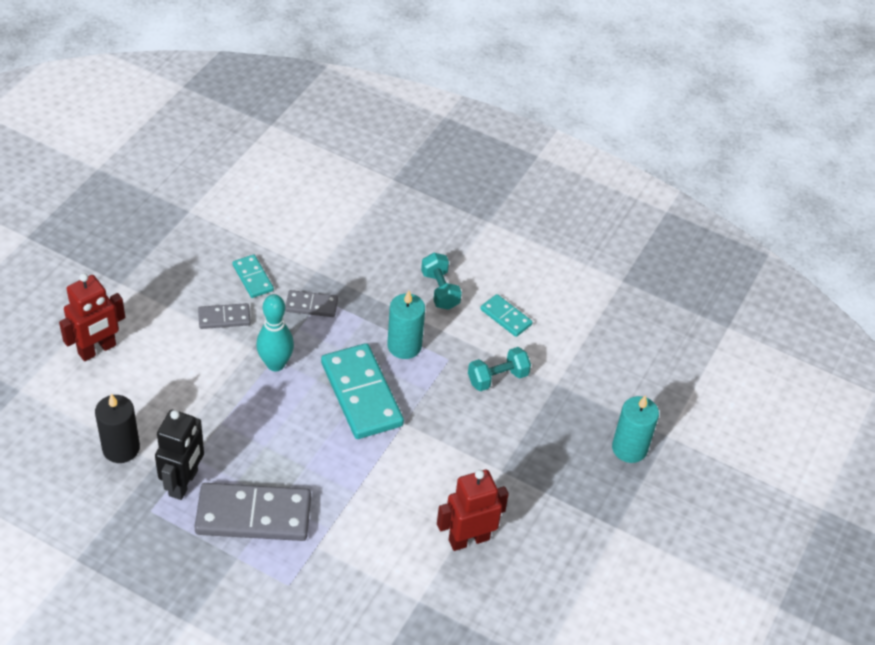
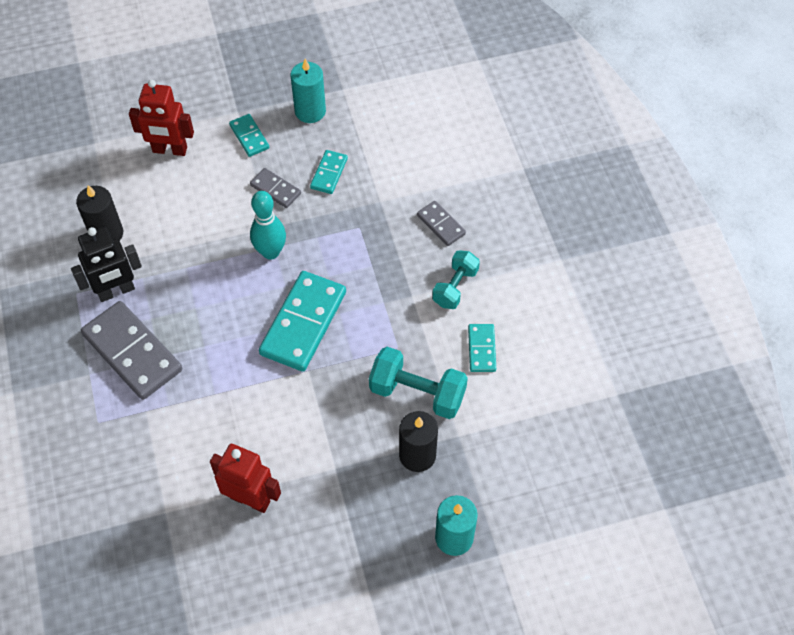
camera: 50 degrees right, 10 degrees up
grey domino [285,290,338,317] -> grey domino moved to [417,201,466,246]
turquoise candle [387,291,425,359] -> turquoise candle moved to [291,59,326,123]
turquoise dumbbell [468,347,531,391] -> turquoise dumbbell [369,347,468,419], size x1.51
none -> turquoise domino [229,114,269,157]
none -> black candle [399,411,438,472]

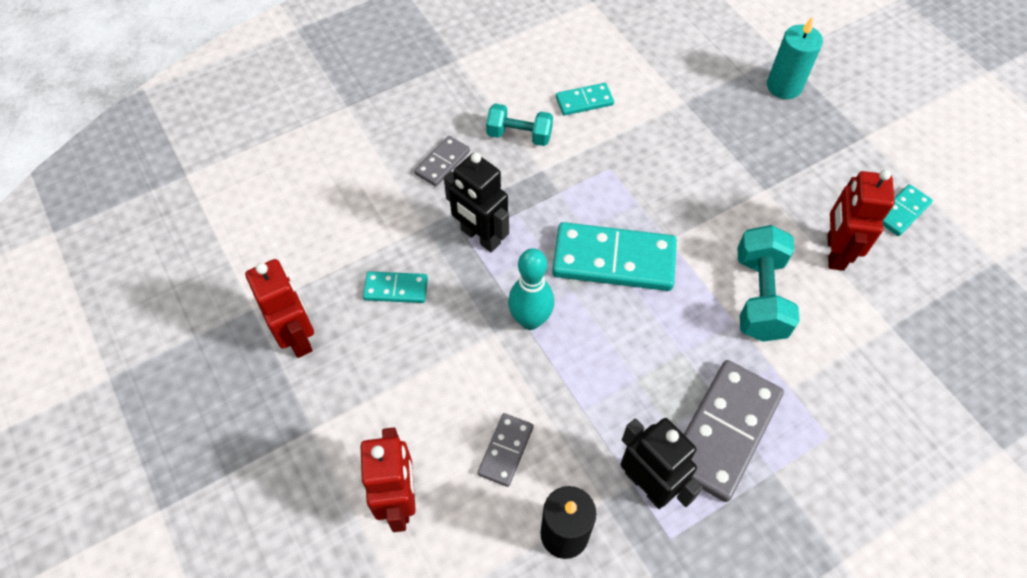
camera: 105 degrees left, 0 degrees up
turquoise domino [229,114,269,157] -> turquoise domino moved to [883,184,933,236]
grey domino [250,168,301,208] -> grey domino moved to [478,413,533,487]
turquoise candle [291,59,326,123] -> red robot [245,259,314,358]
turquoise dumbbell [369,347,468,419] -> turquoise dumbbell moved to [738,225,800,342]
black candle [399,411,438,472] -> none
none -> black robot [444,152,509,252]

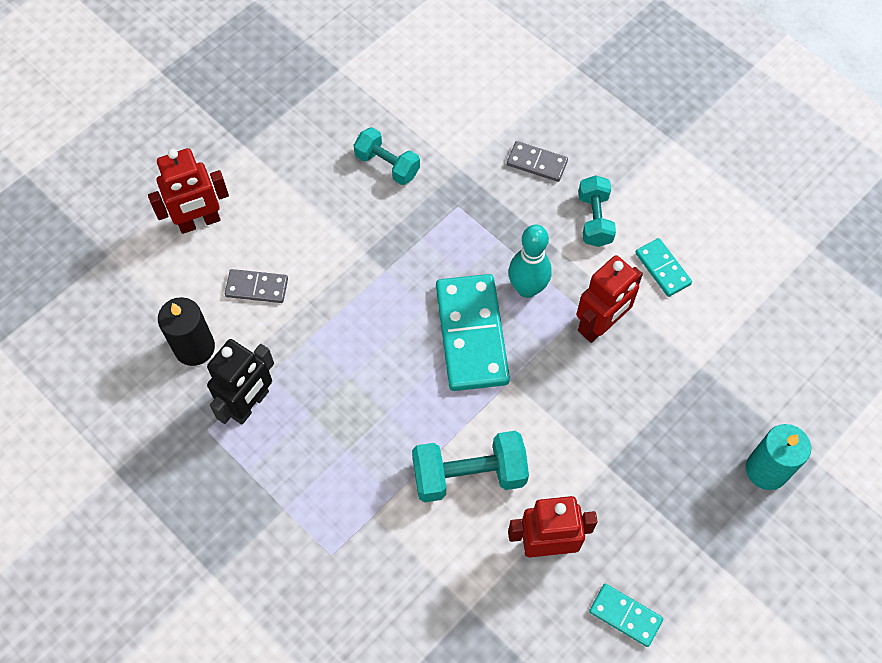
camera: 75 degrees right, 5 degrees up
red robot [245,259,314,358] -> red robot moved to [576,255,643,343]
turquoise domino [363,271,428,303] -> turquoise dumbbell [354,127,420,185]
black robot [444,152,509,252] -> none
turquoise bowling pin [508,248,554,330] -> turquoise bowling pin moved to [508,224,552,298]
grey domino [684,360,784,502] -> none

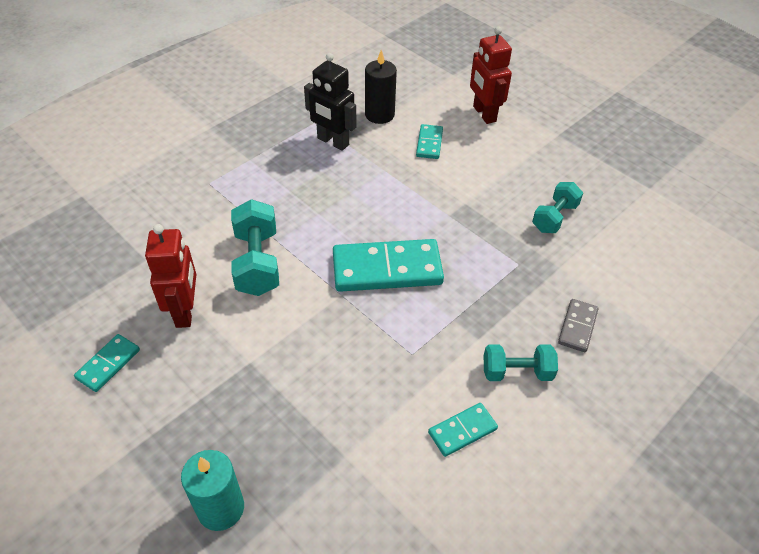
camera: 90 degrees right, 15 degrees down
grey domino [225,269,288,303] -> turquoise domino [416,124,443,159]
turquoise bowling pin [508,224,552,298] -> none
red robot [576,255,643,343] -> none

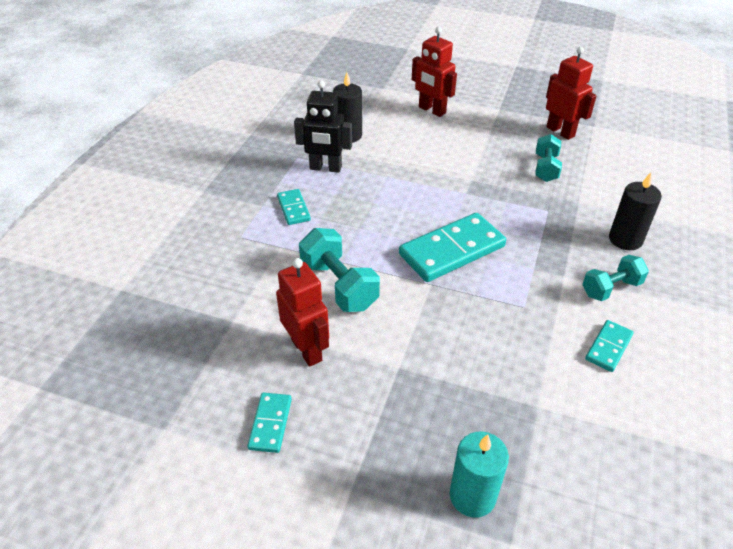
camera: 25 degrees left, 5 degrees down
turquoise domino [416,124,443,159] -> turquoise domino moved to [277,189,311,225]
grey domino [558,299,598,352] -> black candle [609,172,662,250]
none -> red robot [546,47,597,140]

